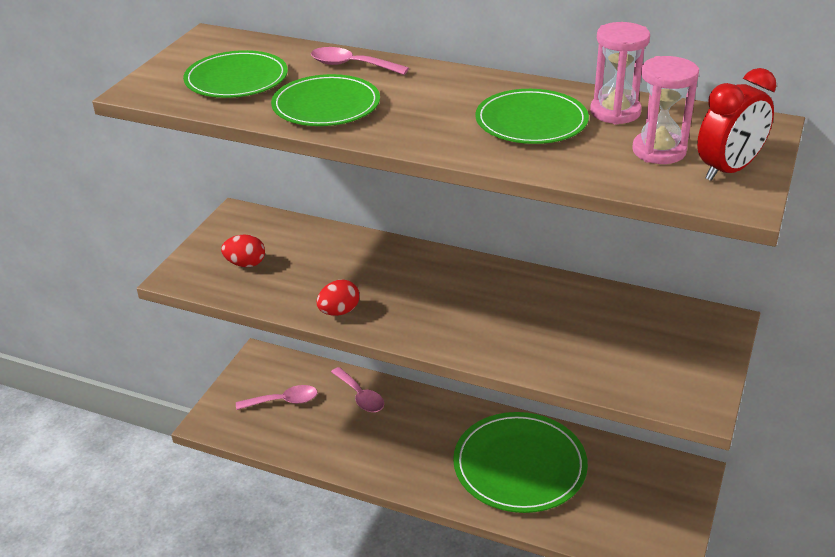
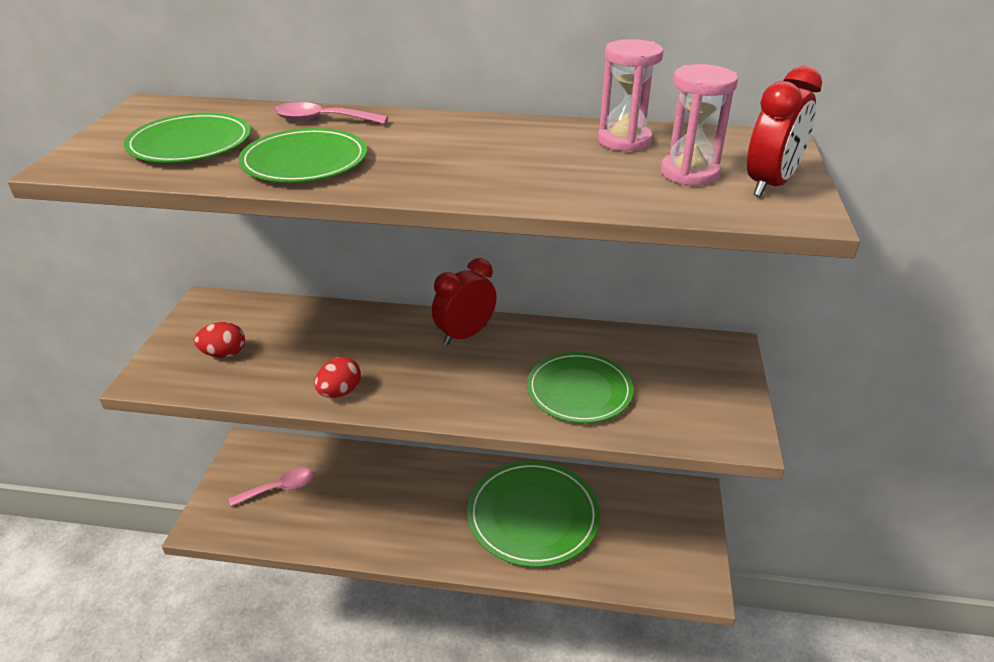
camera: 15 degrees left, 0 degrees up
pink spoon [331,367,384,412] -> none
green plate [475,89,589,144] -> green plate moved to [527,352,634,423]
none -> red clock [432,258,497,345]

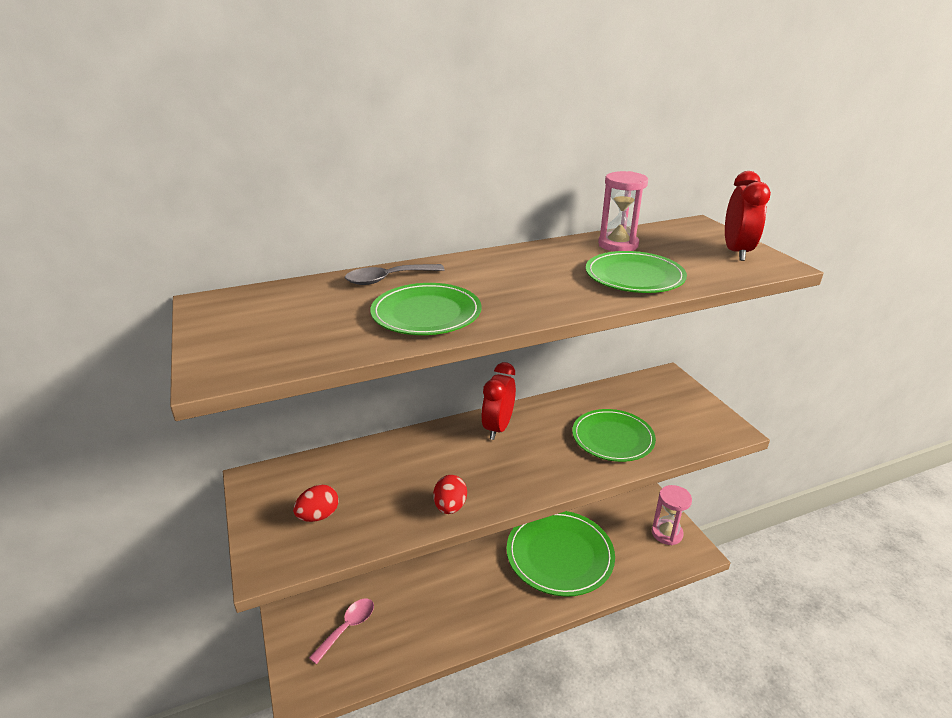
camera: 30 degrees left, 5 degrees down
green plate [124,113,251,163] -> green plate moved to [586,251,687,293]
pink spoon [274,102,388,124] -> grey spoon [345,264,445,285]
pink hourglass [661,64,738,186] -> pink hourglass moved to [652,485,692,545]

